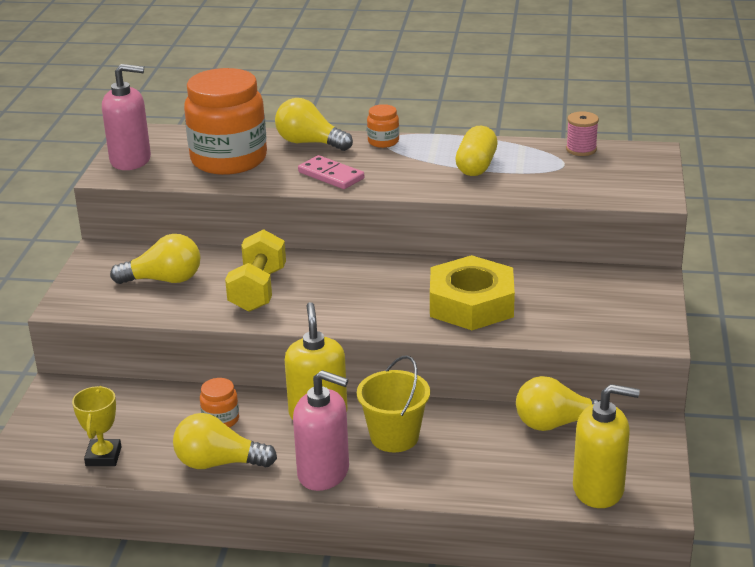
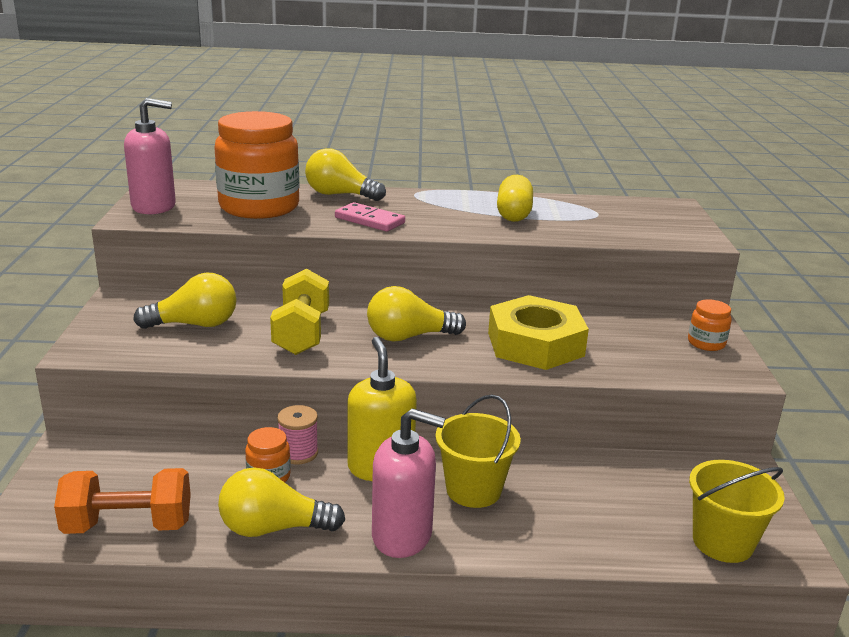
camera: 10 degrees left, 5 degrees down
yellow trophy [72,386,121,466] -> orange dumbbell [54,468,191,534]
orange jar [367,104,399,148] -> orange jar moved to [688,299,732,351]
yellow light bulb [516,376,601,431] -> yellow light bulb moved to [367,286,466,341]
pink spool [566,111,599,156] -> pink spool moved to [277,405,318,464]
yellow soap dispenser [573,384,640,508] -> yellow bucket [689,460,785,563]

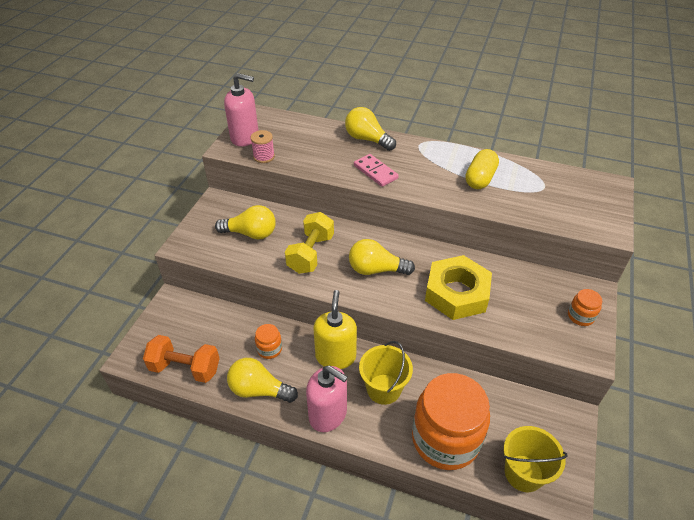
camera: 20 degrees right, 20 degrees up
orange jar [214,111,300,219] -> orange jar moved to [412,373,490,470]
pink spool [277,405,318,464] -> pink spool moved to [250,130,275,163]

